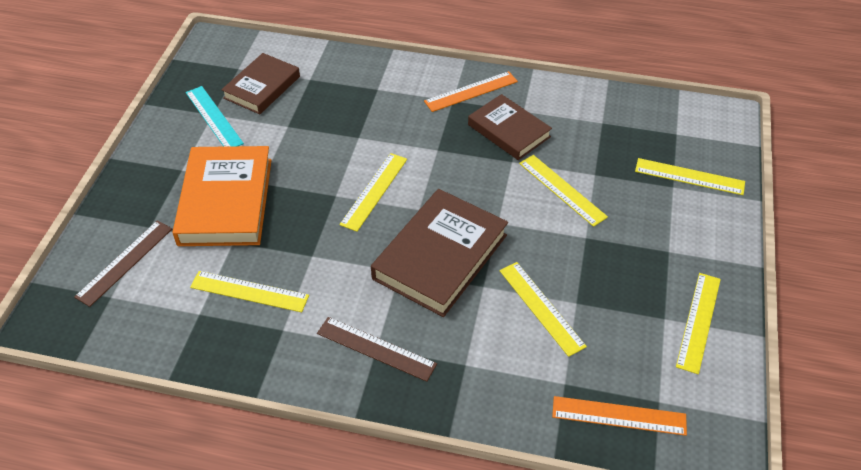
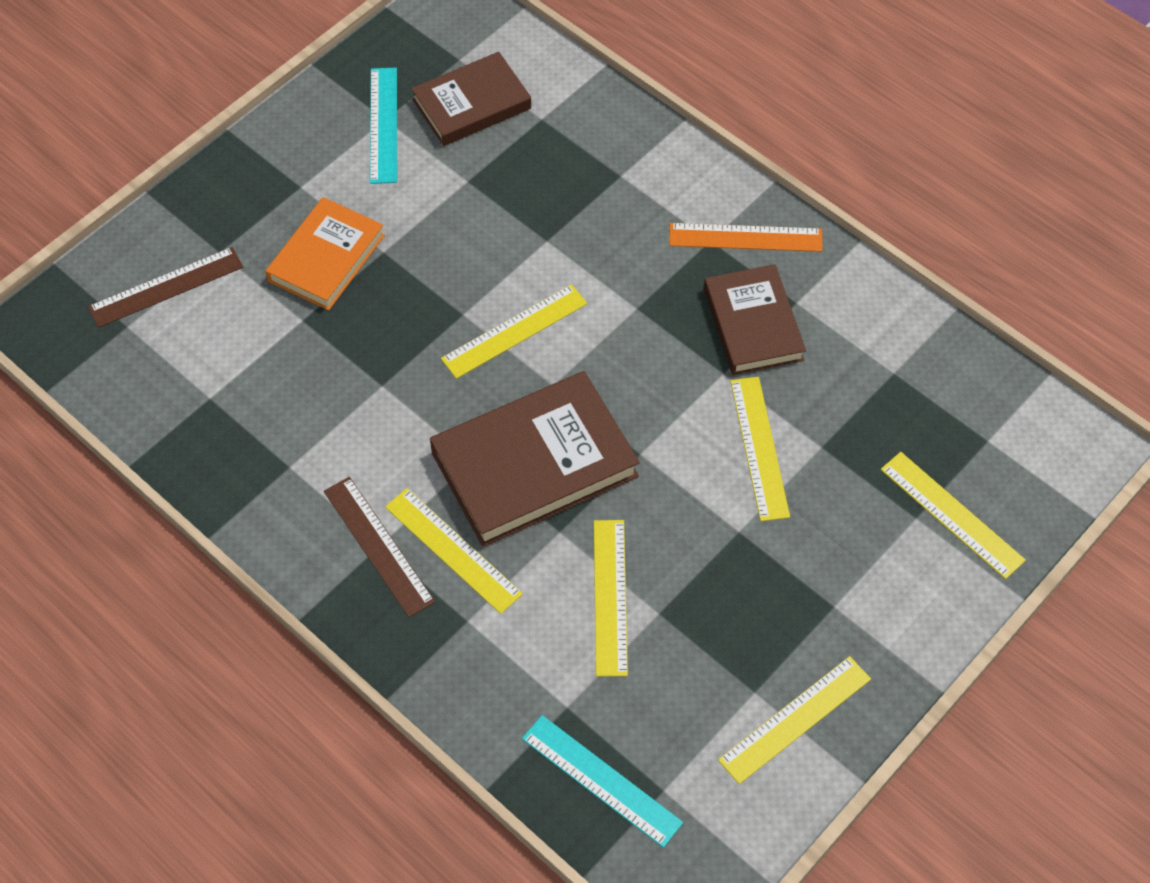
camera: 30 degrees right, 10 degrees up
orange book [172,146,272,246] -> orange book [266,197,385,310], size x0.65
yellow ruler [190,271,309,312] -> yellow ruler moved to [385,488,523,614]
orange ruler [552,396,687,436] -> turquoise ruler [522,715,683,848]

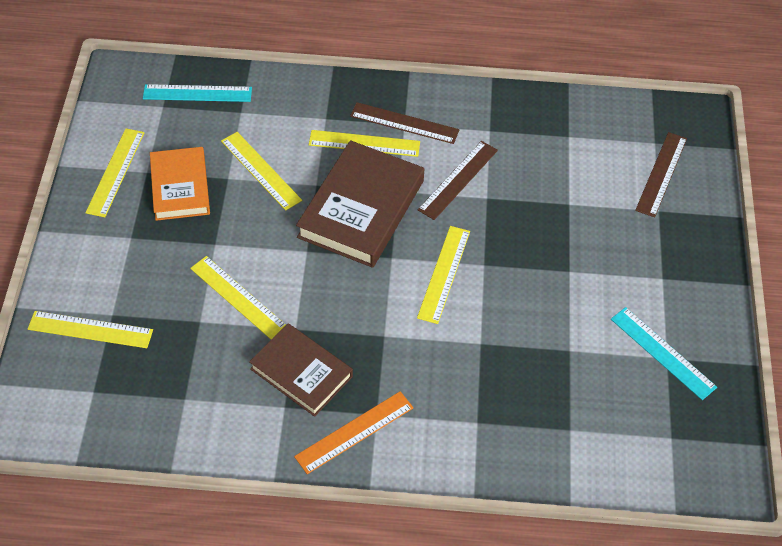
camera: 140 degrees right, 5 degrees down
orange book [266,197,385,310] -> orange book moved to [150,147,210,221]
brown book [411,52,531,146] -> none
none -> brown ruler [418,141,498,220]

